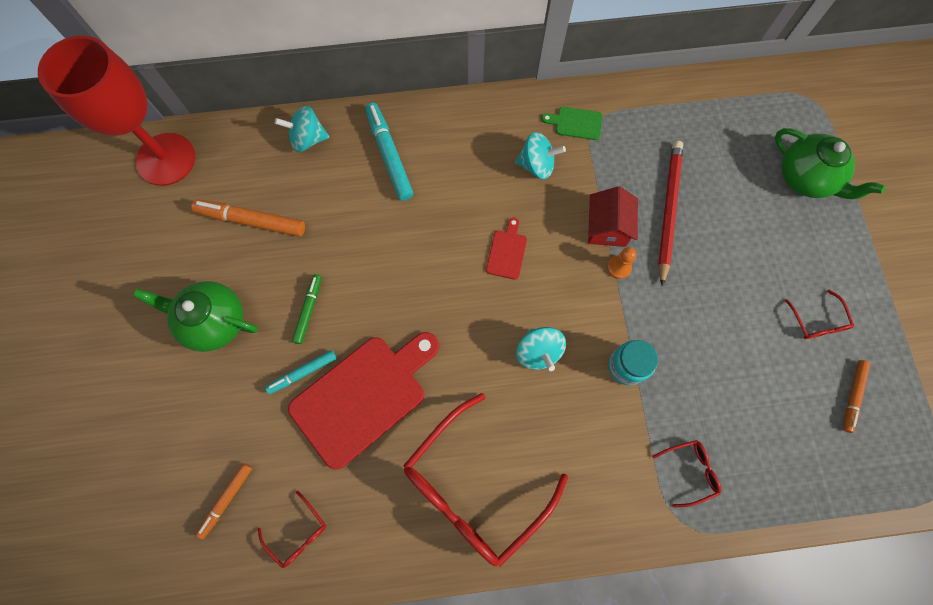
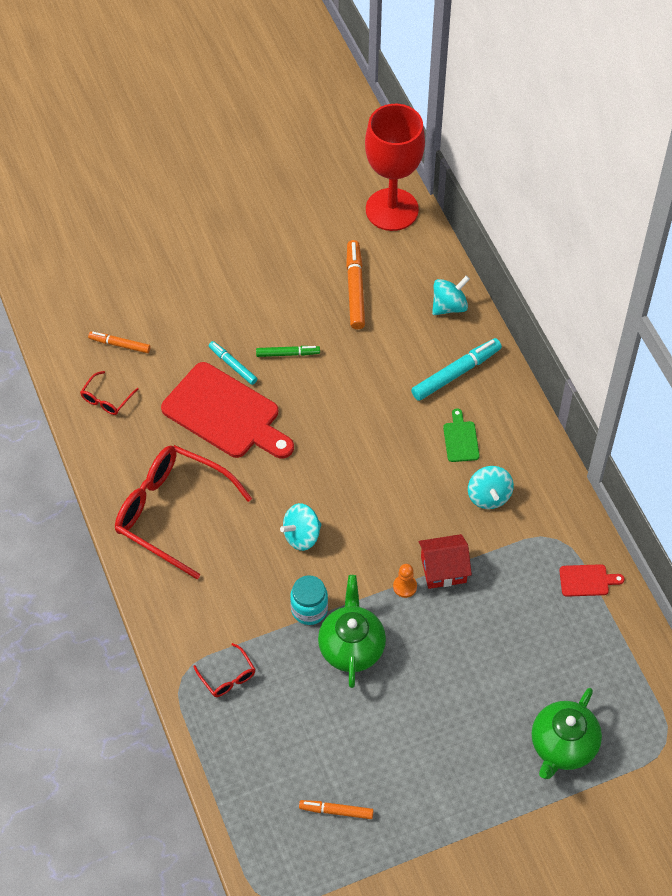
camera: 75 degrees right, 15 degrees down
green teapot [133,281,258,352] -> green teapot moved to [318,575,386,688]
turquoise spinning top [275,105,329,152] -> turquoise spinning top turned 75 degrees clockwise [432,275,470,315]
red cutting board [486,218,527,280] -> red cutting board moved to [559,564,625,597]
green cutting board [541,107,603,140] -> green cutting board moved to [443,409,480,462]
red pencil [658,141,683,286] -> none
red glasses [785,290,854,339] -> none

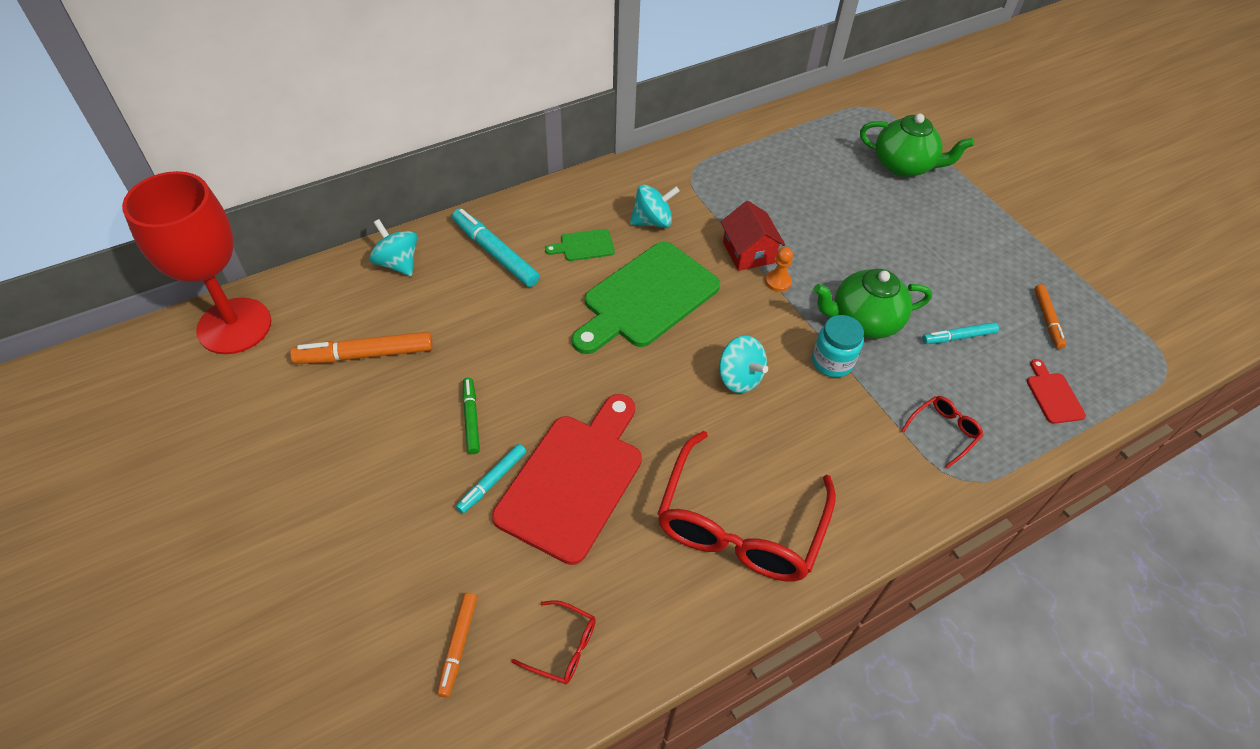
camera: 100 degrees left, 5 degrees down
red cutting board [559,564,625,597] -> red cutting board moved to [1027,359,1086,424]
none -> green cutting board [572,241,720,354]
none -> turquoise marker [922,322,999,344]

